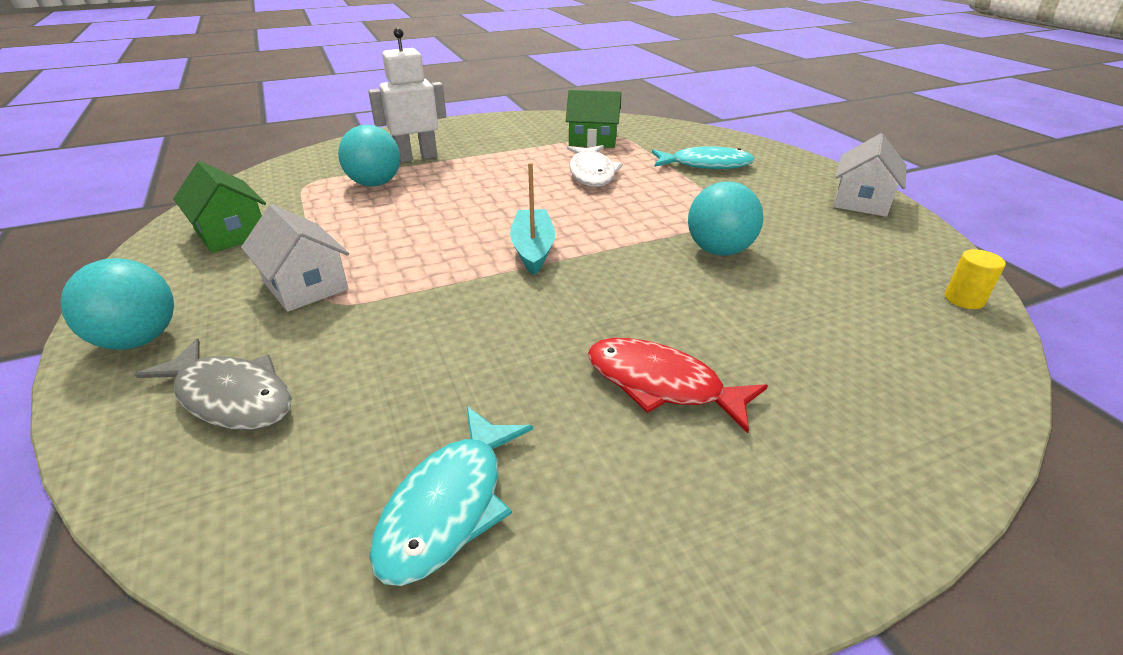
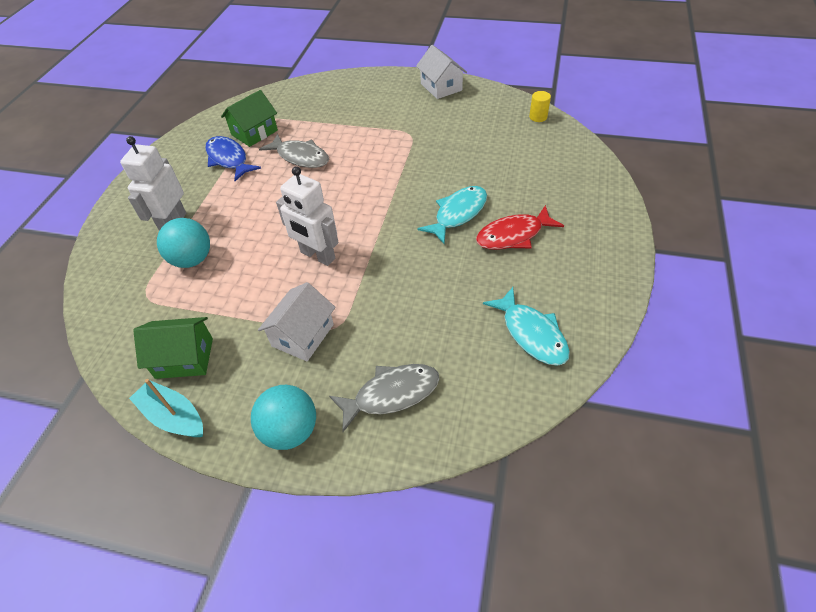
camera: 50 degrees left, 15 degrees up
white house [241,204,349,312] -> white house turned 60 degrees counterclockwise [258,282,336,361]
turquoise boat [510,163,555,275] -> turquoise boat moved to [129,379,203,437]
white fish [567,145,623,187] -> grey fish [259,134,329,168]
turquoise fish [652,146,755,169] -> turquoise fish moved to [417,186,487,244]
turquoise ball [688,181,763,256] -> none
none -> blue fish [205,136,261,181]
none -> white robot [276,166,338,266]

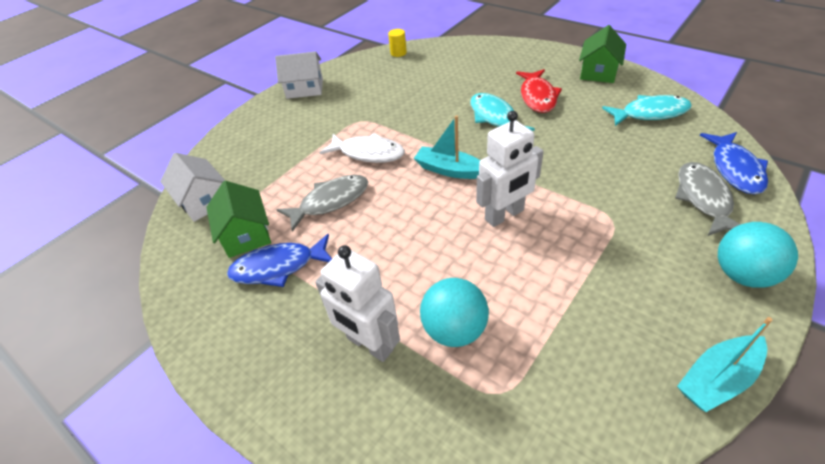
camera: 65 degrees left, 5 degrees down
green house [133,317,213,379] -> green house moved to [579,25,626,83]
white house [258,282,336,361] -> white house moved to [160,153,226,222]
none -> white fish [319,133,405,163]
none -> turquoise boat [414,116,480,179]
none -> blue fish [700,132,768,195]

